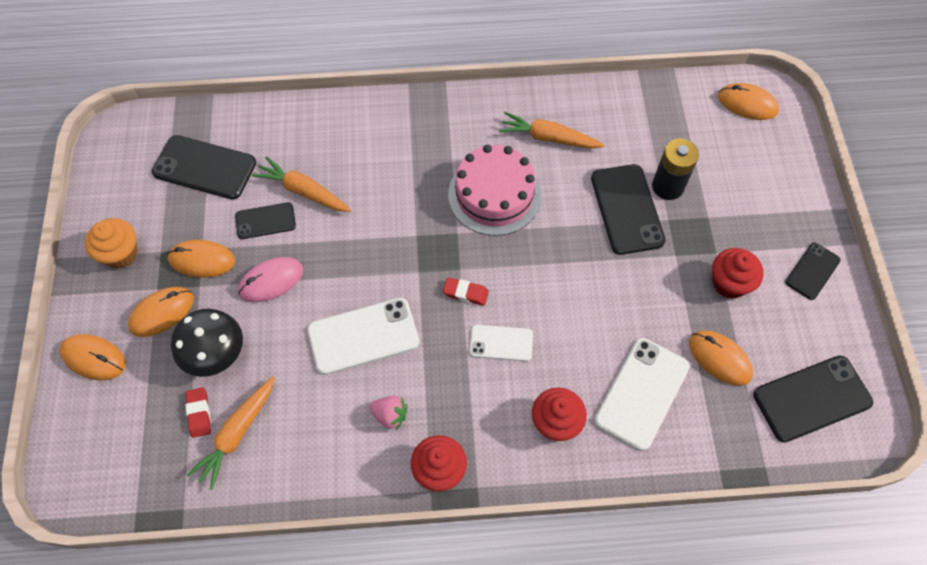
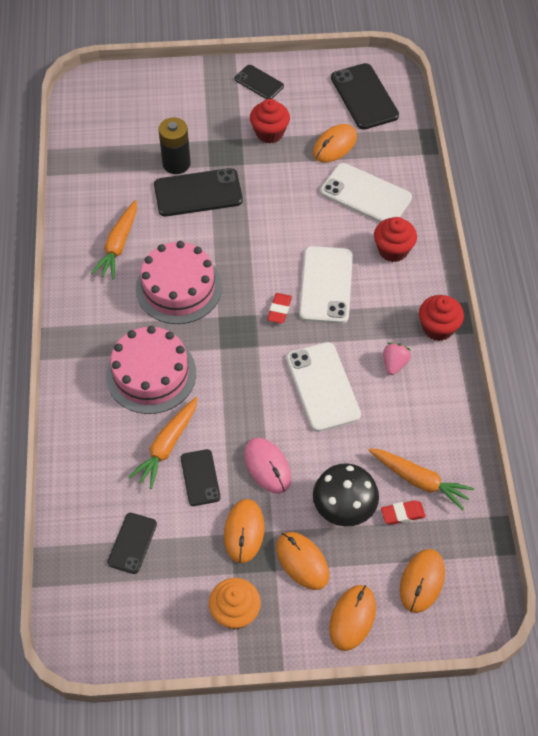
camera: 90 degrees left, 5 degrees down
black phone [152,135,256,199] -> black phone [107,513,157,574], size x0.59
white phone [469,325,533,361] -> white phone [299,246,353,324], size x1.69
orange mouse [718,83,779,120] -> orange mouse moved to [400,549,445,613]
none -> pink cake [106,326,196,414]

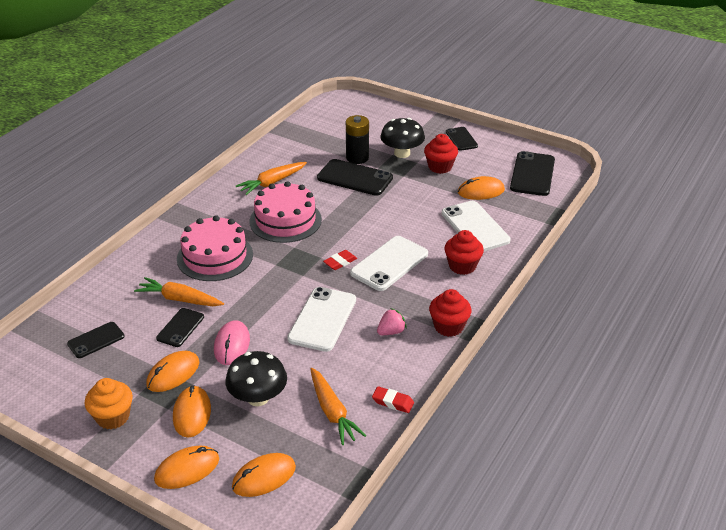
camera: 35 degrees right, 20 degrees down
orange carrot [129,397,198,489] -> orange carrot turned 45 degrees clockwise [134,277,224,306]
red eraser [381,500,426,525] -> red eraser moved to [372,386,414,413]
none -> black mushroom [380,118,425,158]

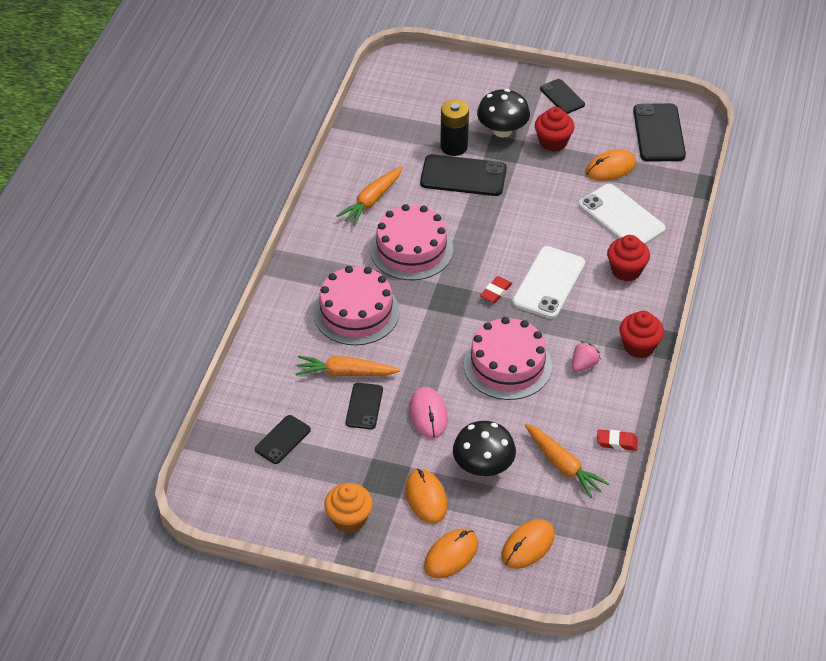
camera: 15 degrees left, 10 degrees up
orange mouse [146,351,199,392] -> none
white phone [287,287,356,352] -> pink cake [464,317,552,400]

